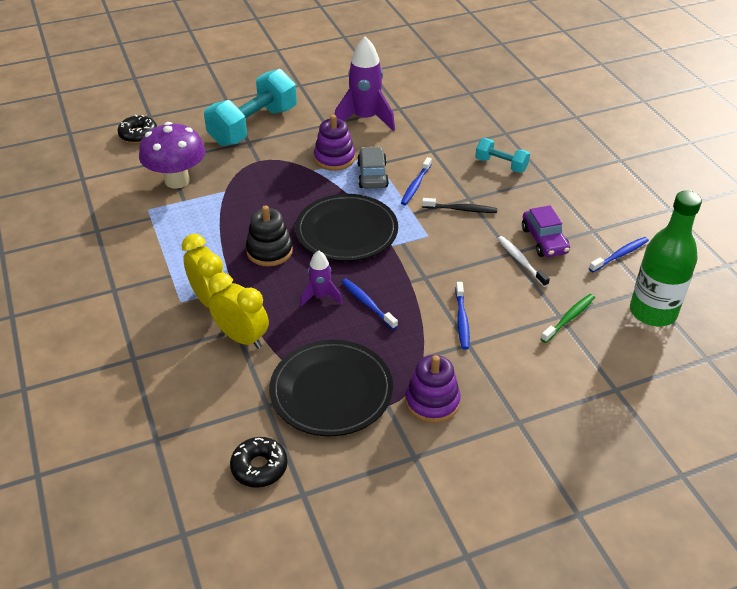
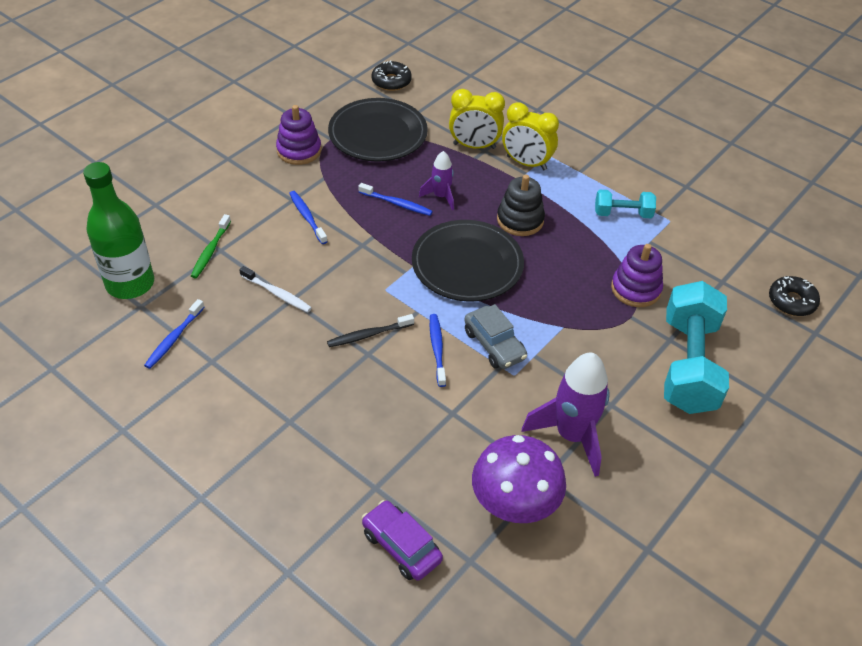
camera: 150 degrees right, 5 degrees up
purple mushroom [139,122,205,189] -> purple mushroom moved to [472,435,566,523]
purple stacking toy [314,115,355,171] -> purple stacking toy moved to [611,244,663,307]
turquoise dumbbell [475,138,530,173] -> turquoise dumbbell moved to [595,190,656,218]
purple car [522,205,570,257] -> purple car moved to [362,500,443,581]

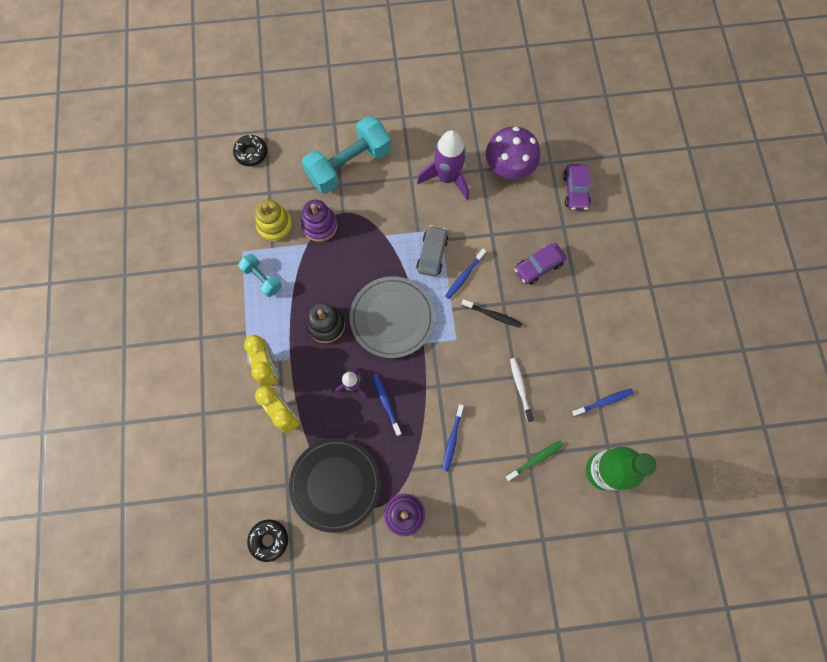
camera: 135 degrees left, 25 degrees up
black plate [412,220,524,302] -> grey plate [349,276,435,358]
none -> yellow stacking toy [255,200,293,242]
none -> purple car [514,243,566,285]

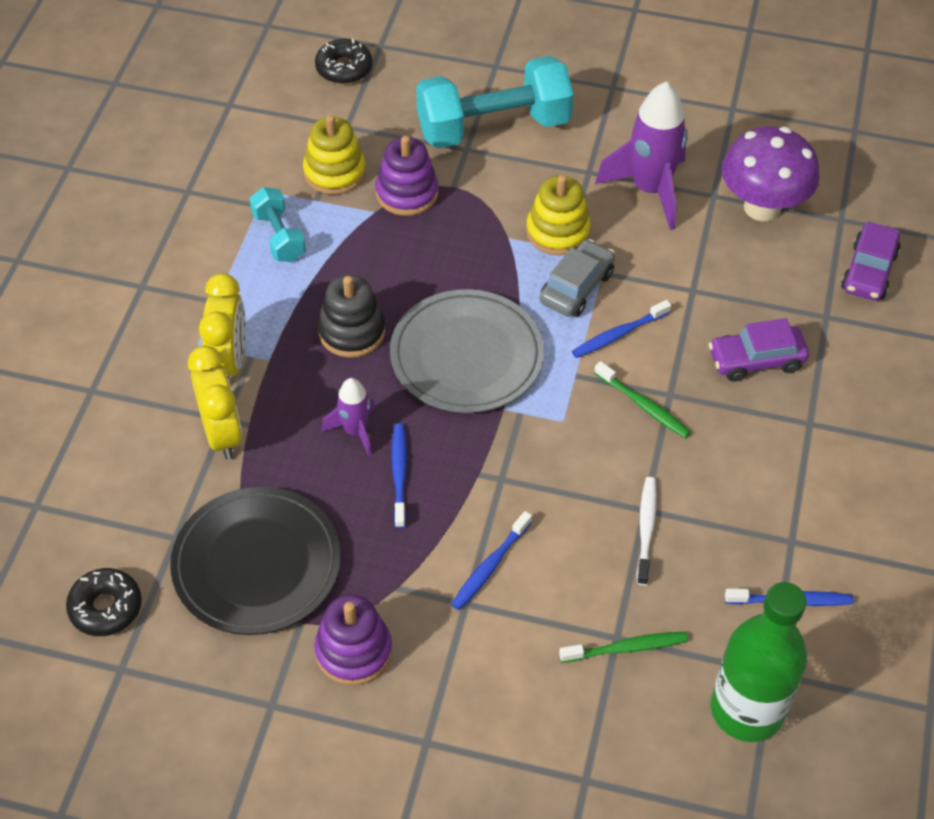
camera: 20 degrees right, 20 degrees down
black toothbrush [461,299,522,328] -> green toothbrush [594,361,691,438]
none -> yellow stacking toy [526,175,591,256]

